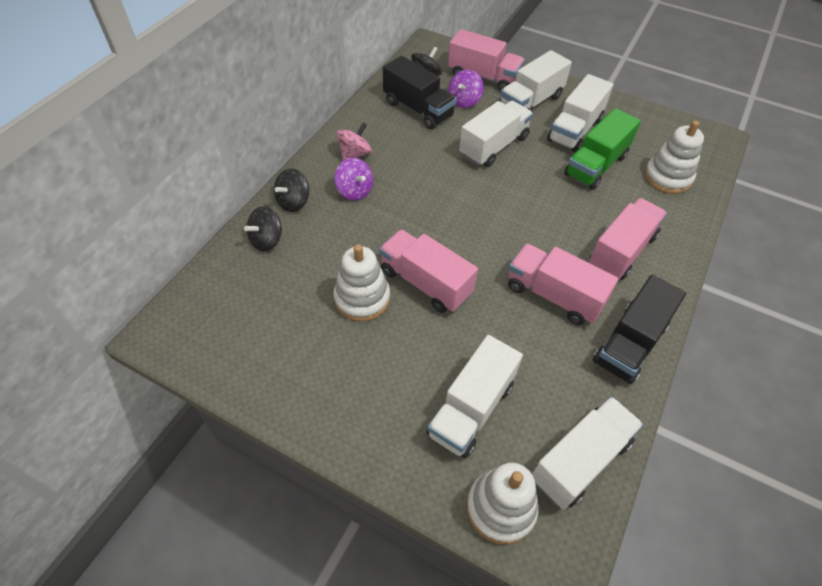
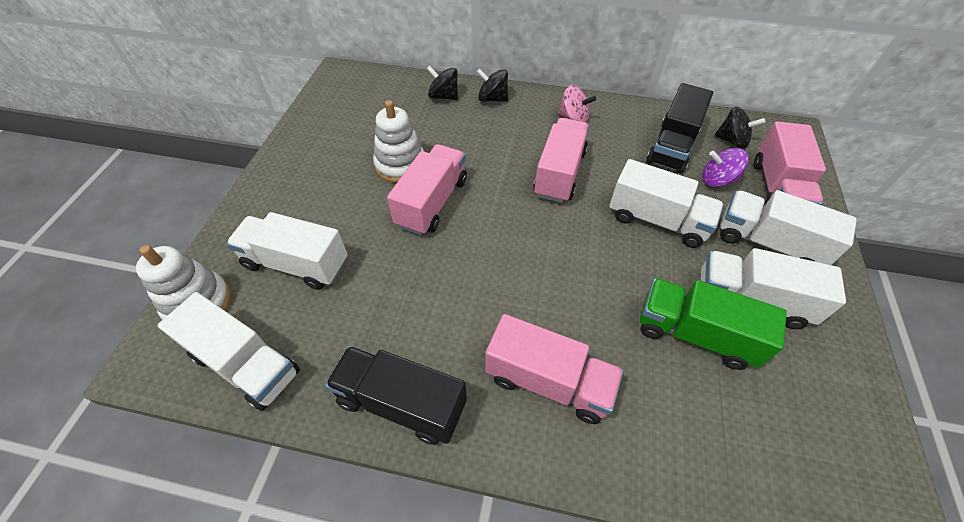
camera: 75 degrees right, 0 degrees up
purple spinning top [335,158,373,201] -> none
pink truck [508,243,618,325] -> pink truck moved to [533,118,589,203]
white stacking toy [644,121,704,194] -> none

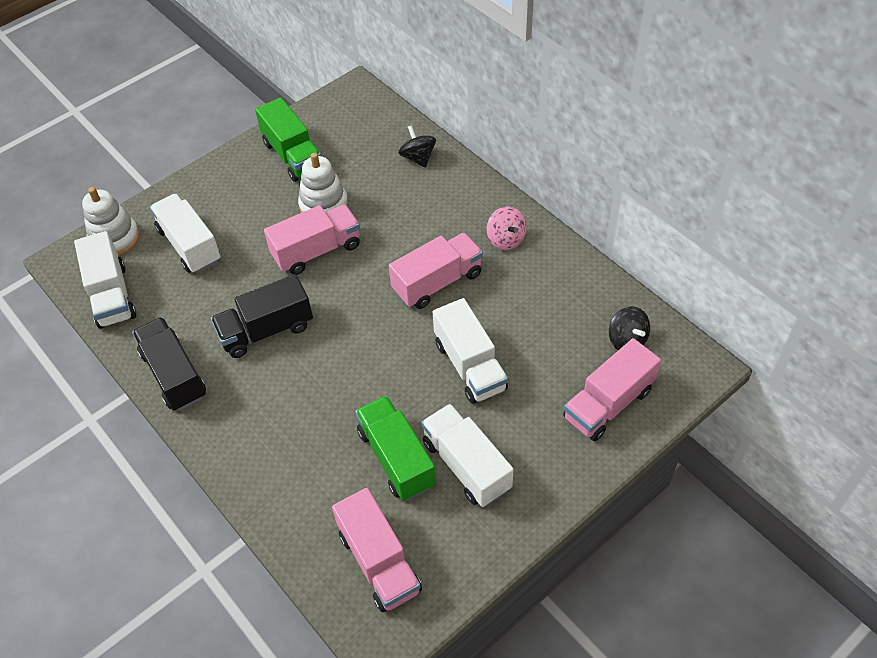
camera: 40 degrees right, 0 degrees up
black spinning top [477,69,508,102] -> none
pink truck [485,314,624,424] -> pink truck moved to [332,488,422,612]
black truck [646,83,713,174] -> black truck moved to [211,274,313,358]
purple spinning top [702,148,748,187] -> none
white truck [720,190,857,265] -> none
none -> green truck [255,97,321,182]

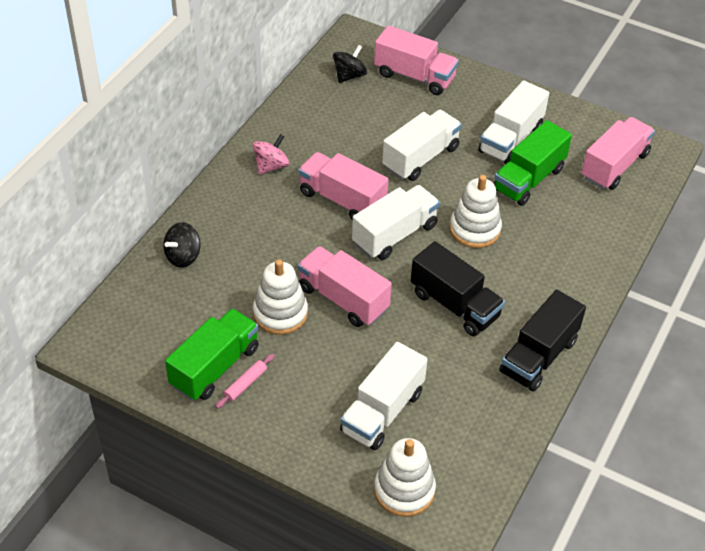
camera: 115 degrees left, 5 degrees down
white truck [74,231,136,329] -> white truck moved to [352,185,440,260]
none -> pink rolling pin [215,354,274,409]
none -> white stacking toy [450,175,502,248]

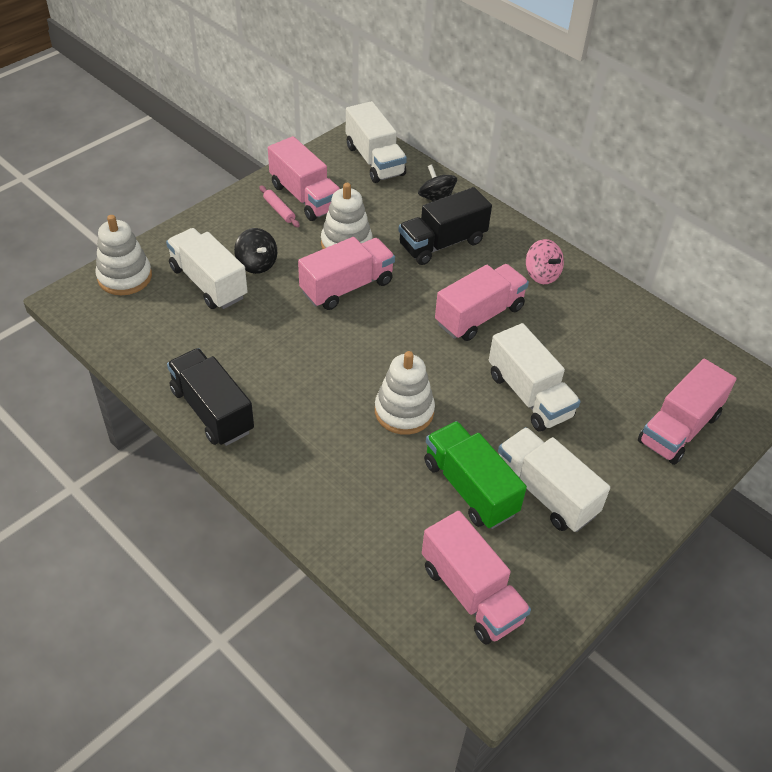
camera: 105 degrees right, 0 degrees up
green truck [165,308,259,401] -> pink truck [268,136,340,221]
black spinning top [333,45,367,83] -> black spinning top moved to [234,228,277,274]
white truck [352,185,440,260] -> white truck moved to [346,101,407,183]
black truck [411,241,505,336] -> black truck moved to [398,187,492,265]

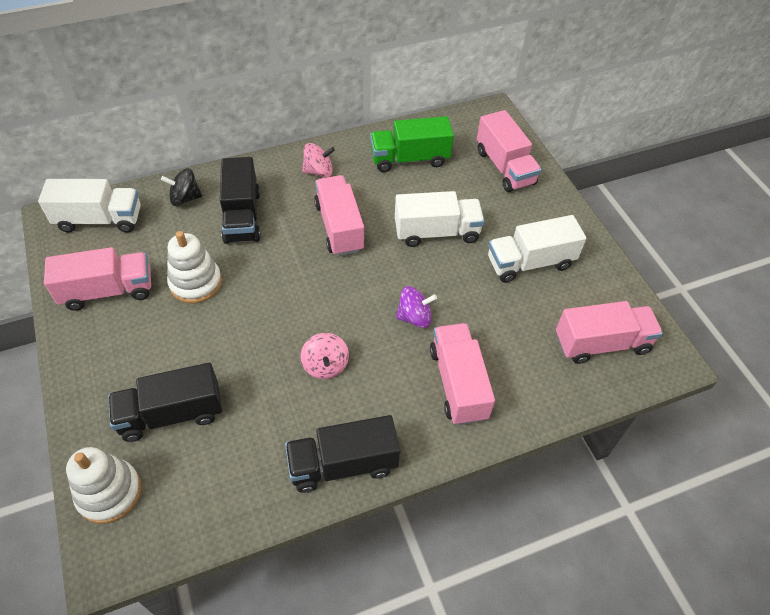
camera: 65 degrees left, 5 degrees up
white truck [166,228,248,309] -> black truck [108,363,222,442]
black spinning top [234,228,277,274] -> none
pink rolling pin [259,186,300,227] -> none
pink truck [298,237,395,310] -> pink truck moved to [430,323,495,425]
white stacking toy [375,351,435,435] -> purple spinning top [396,286,437,328]
green truck [424,421,527,529] -> green truck moved to [370,116,454,172]
none -> pink spinning top [301,333,349,379]

